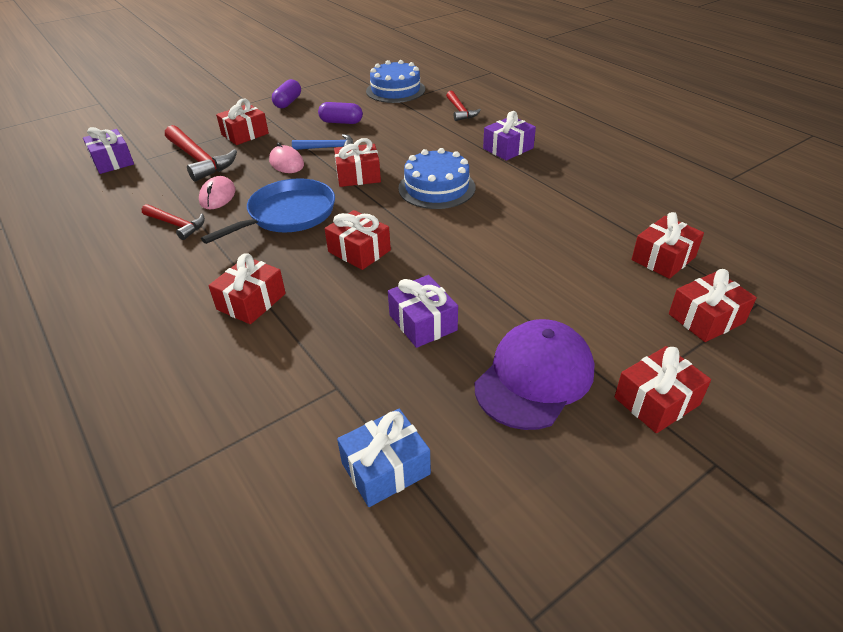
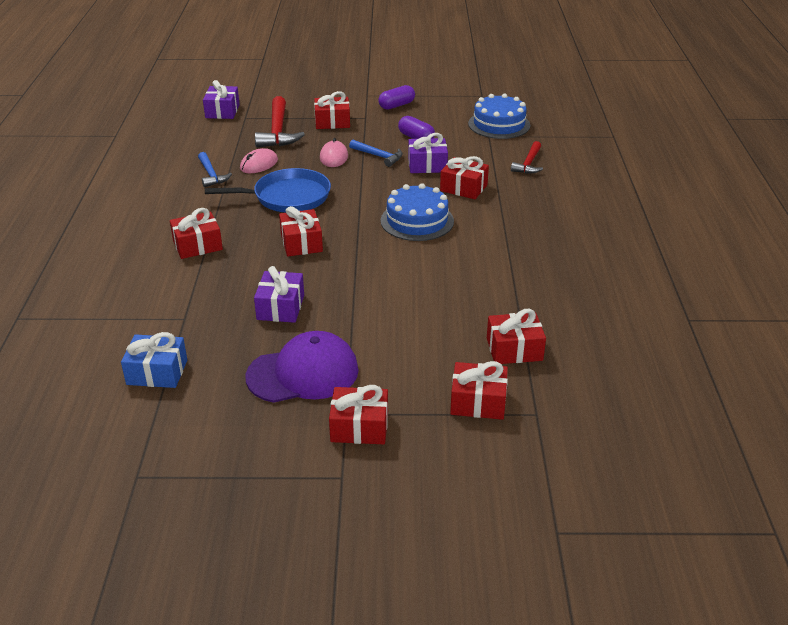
camera: 35 degrees right, 5 degrees down
red hammer [142,204,205,240] -> blue hammer [198,152,232,187]
red gift [334,138,381,187] -> red gift moved to [440,156,489,199]
purple gift [483,111,536,161] -> purple gift moved to [408,133,448,173]

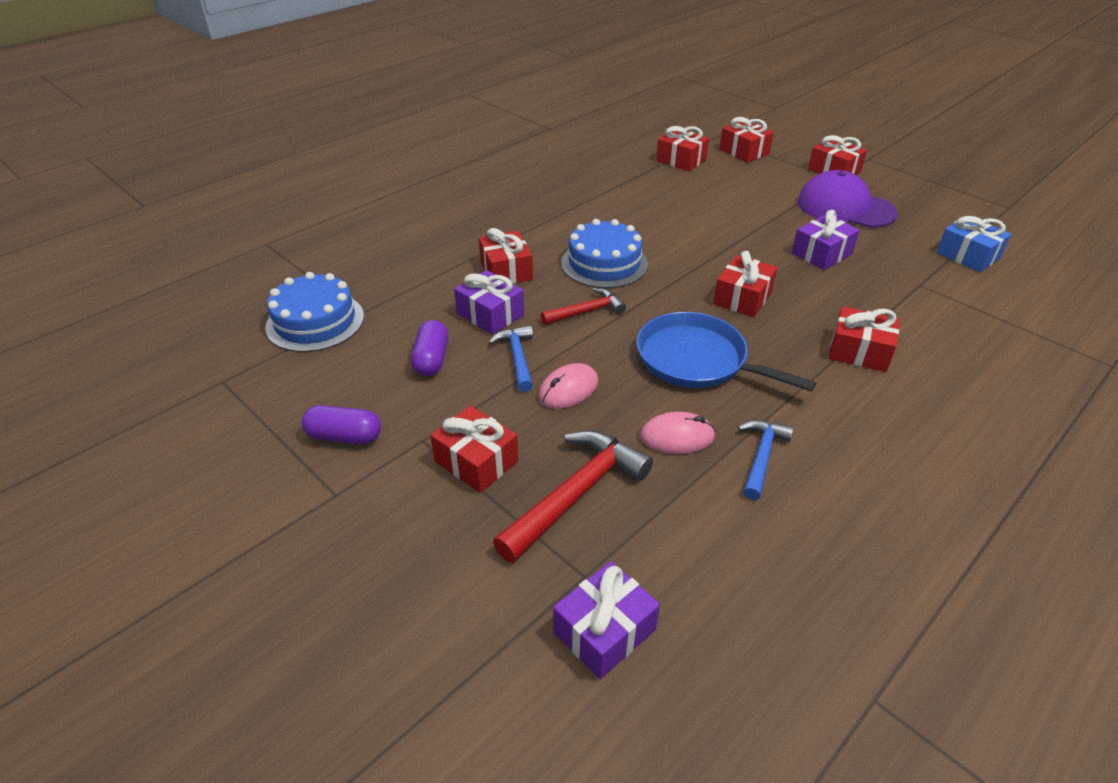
camera: 135 degrees left, 5 degrees up
red hammer [511,141,543,173] -> red hammer moved to [541,288,626,325]

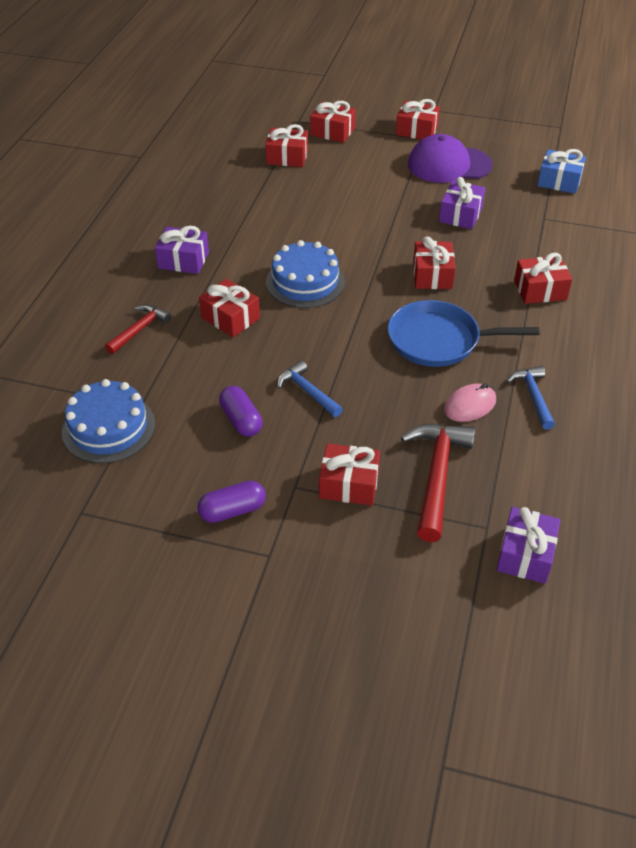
camera: 30 degrees left, 5 degrees up
purple gift [454,270,524,335] -> purple gift moved to [155,226,209,274]
pink mouse [538,363,598,409] -> none
red hammer [541,288,626,325] -> red hammer moved to [105,305,171,354]

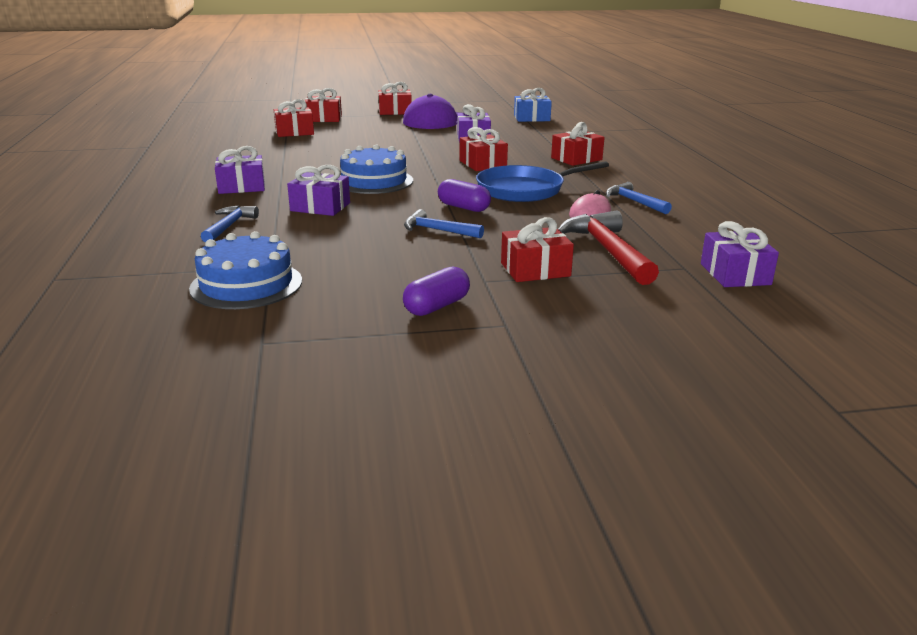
camera: 25 degrees left, 20 degrees down
red hammer [105,305,171,354] -> blue hammer [201,206,259,243]
red gift [199,279,260,337] -> purple gift [287,165,350,216]
purple capsule [219,386,263,437] -> purple capsule moved to [438,179,491,212]

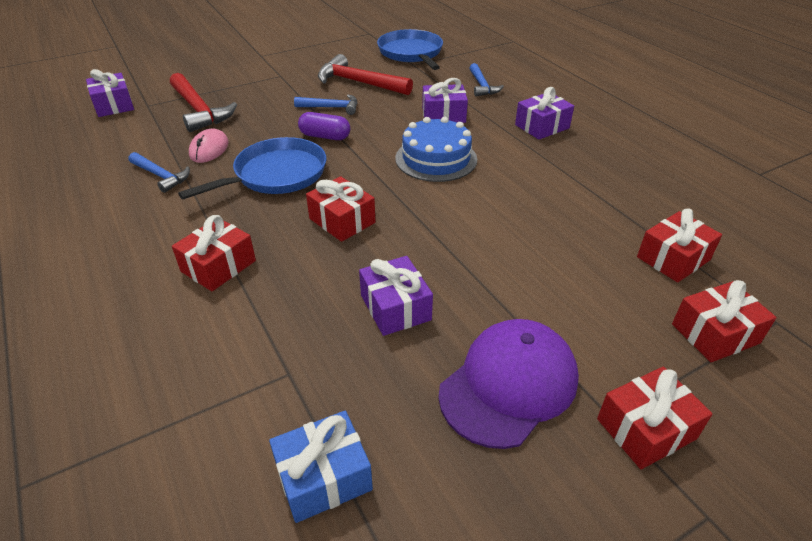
camera: 160 degrees right, 15 degrees up
blue cake [189,231,302,309] -> blue pan [377,29,443,70]
purple capsule [403,266,470,316] -> none
red gift [501,217,574,282] -> none
none -> red hammer [318,54,413,95]

